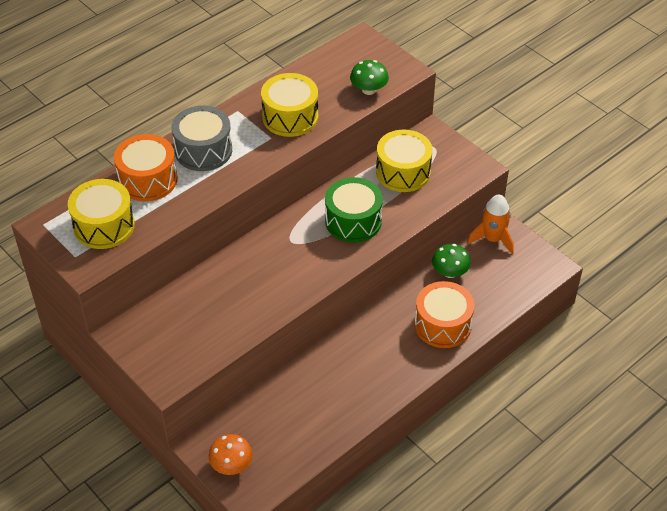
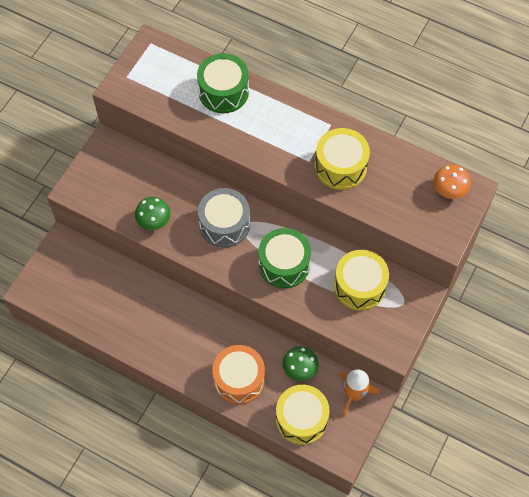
camera: 70 degrees right, 15 degrees up
yellow drum [68,179,135,249] -> yellow drum moved to [276,385,330,445]
orange drum [114,134,178,202] -> green drum [197,53,249,113]
grey drum [171,105,232,171] -> grey drum moved to [198,188,250,248]
orange mushroom [209,434,253,475] -> orange mushroom moved to [433,164,471,199]
green mushroom [350,60,389,95] -> green mushroom moved to [135,197,171,230]

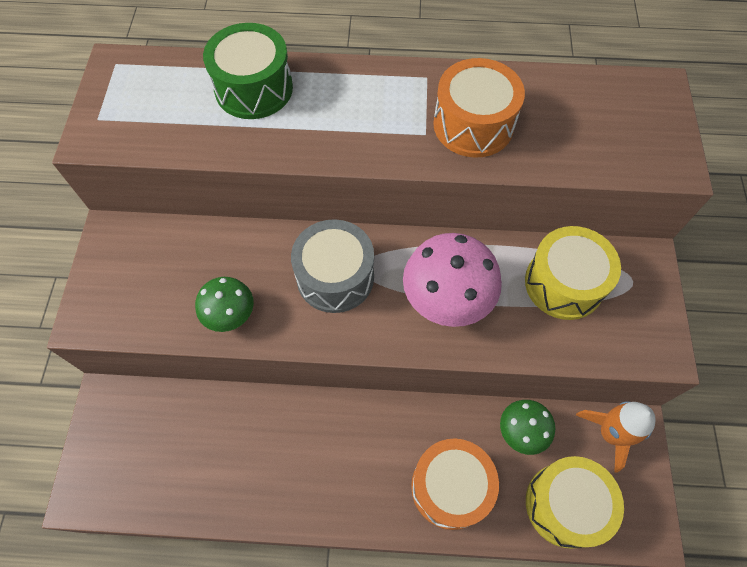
camera: 25 degrees left, 0 degrees up
green drum [258,228,311,288] -> pink mushroom [403,233,502,327]
yellow drum [315,128,370,190] -> orange drum [433,58,525,158]
orange mushroom [433,164,471,199] -> none

